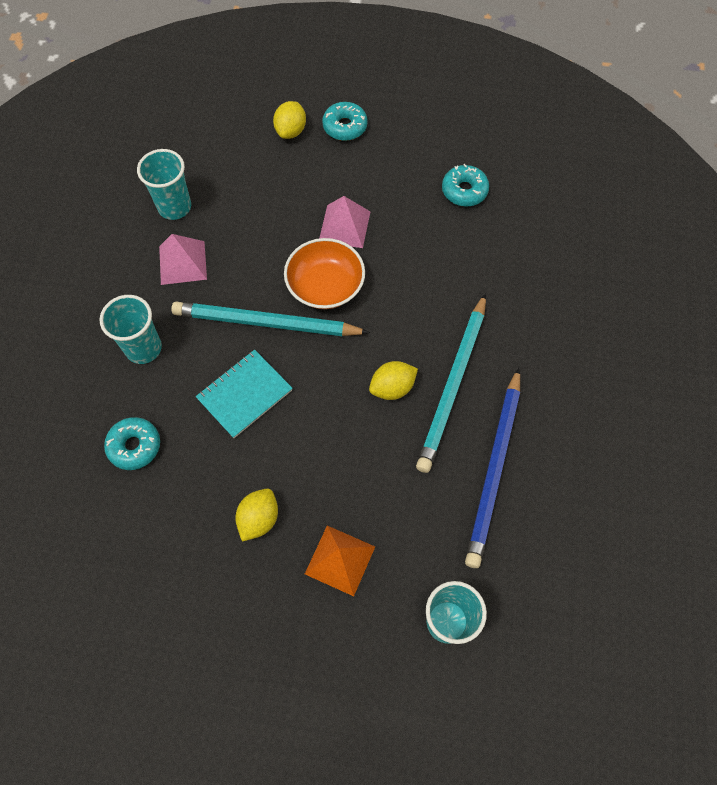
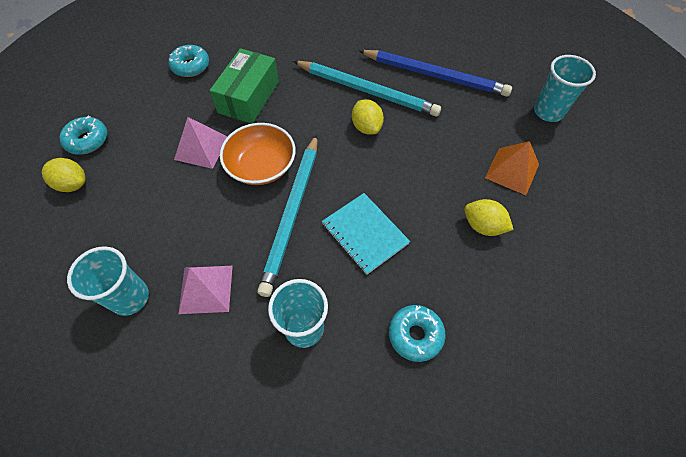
camera: 85 degrees left, 5 degrees down
none -> green box [210,48,279,124]

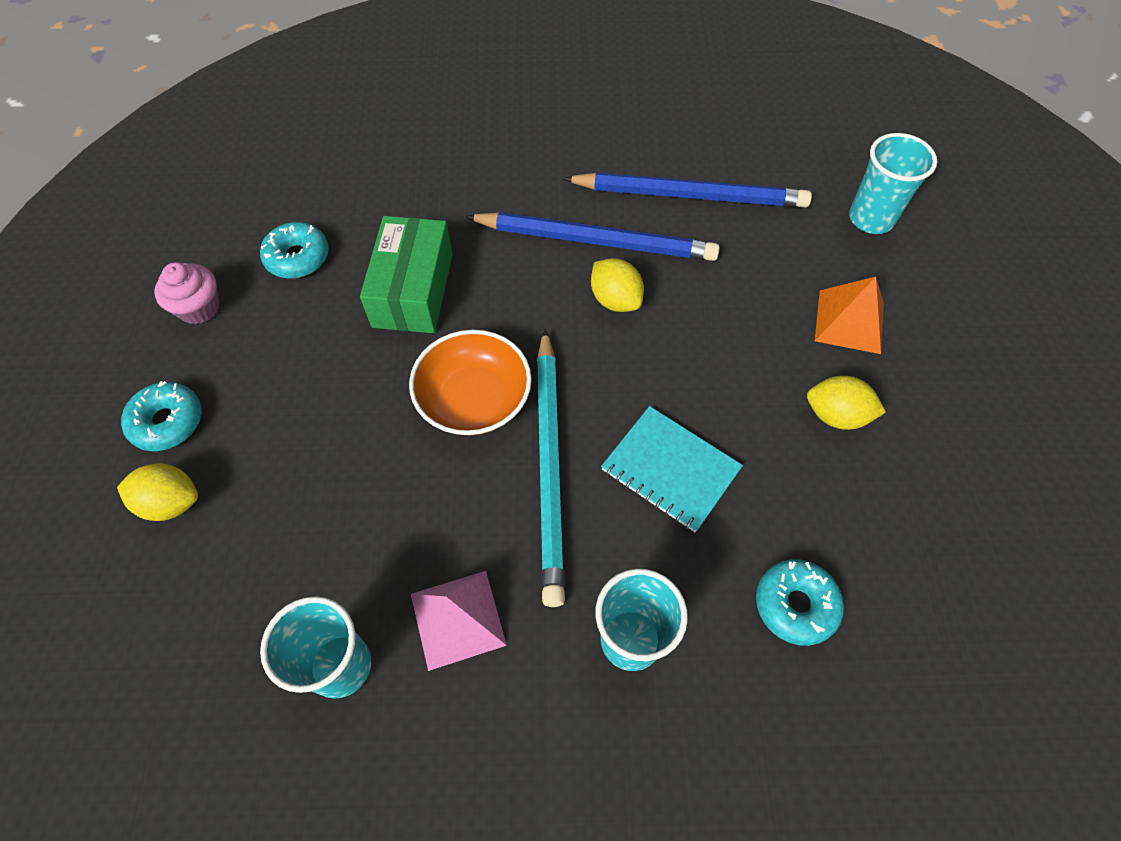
camera: 15 degrees left, 0 degrees up
pink pyramid [174,117,228,169] -> none
turquoise pencil [293,61,441,117] -> blue pencil [465,212,720,261]
none -> pink cupcake [154,262,220,324]

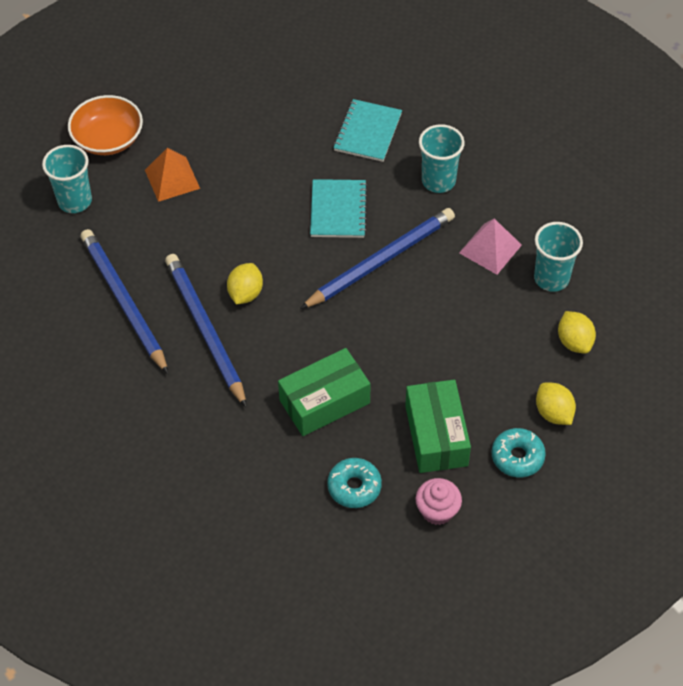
camera: 125 degrees left, 5 degrees down
orange bowl [409,330,532,435] -> orange bowl moved to [68,95,143,155]
turquoise pencil [537,329,565,607] -> blue pencil [300,208,455,309]
turquoise donut [756,559,844,646] -> turquoise notebook [333,99,402,162]
yellow lemon [807,376,886,430] -> yellow lemon moved to [558,311,596,353]
none -> green box [405,380,471,473]

